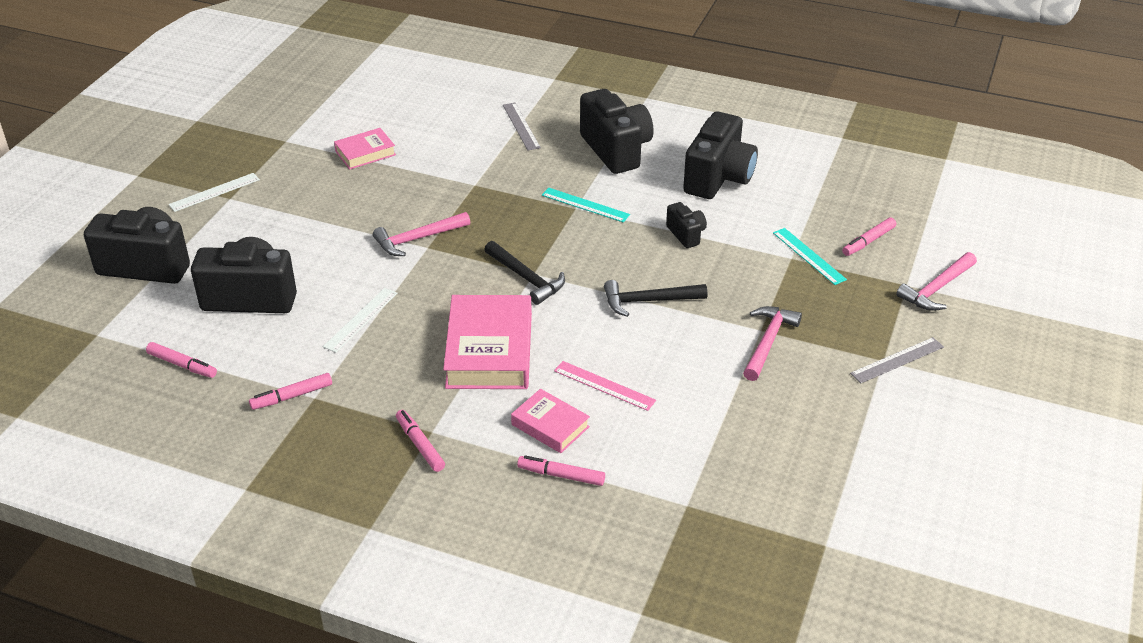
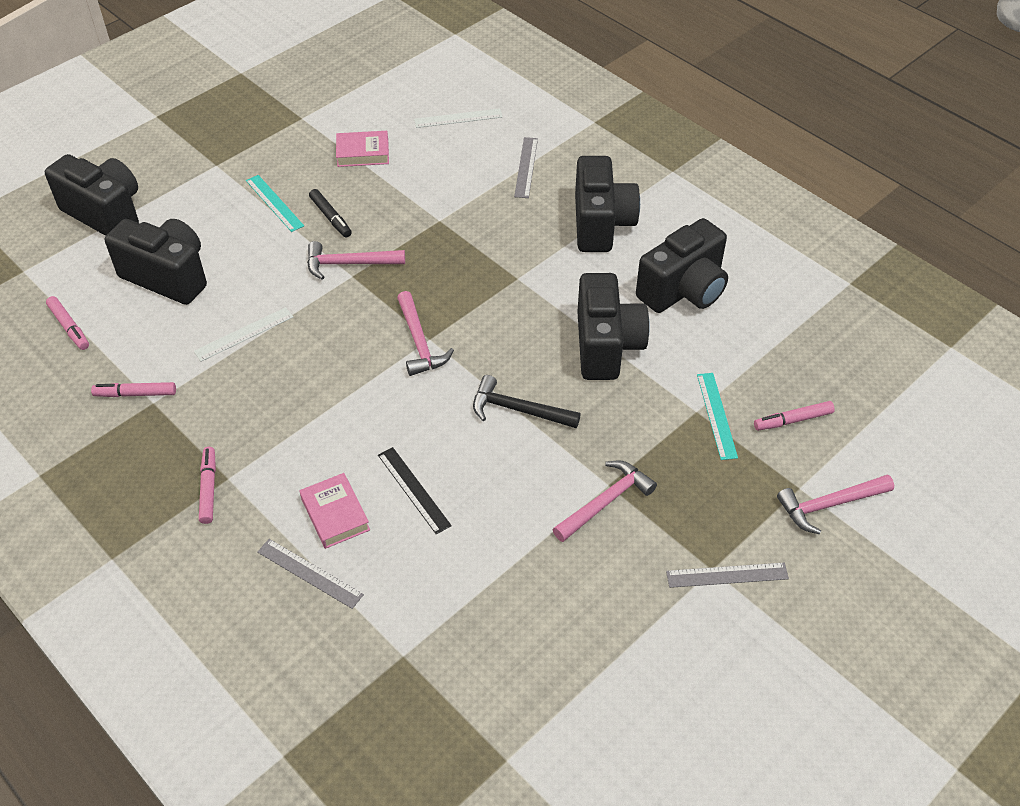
camera: 25 degrees right, 10 degrees up
white ruler [169,173,260,212] -> white ruler moved to [414,108,502,128]
pink book [443,295,532,389] -> none
black hammer [484,241,565,305] -> pink hammer [397,291,454,376]
pink marker [517,455,605,486] -> grey ruler [257,539,364,609]
turquoise ruler [542,188,630,222] -> turquoise ruler moved to [246,175,304,232]
pink ruler [554,361,656,411] -> black ruler [378,447,452,534]
black camera [666,202,707,248] -> black camera [578,273,650,380], size x2.02
none -> black marker [309,189,352,237]

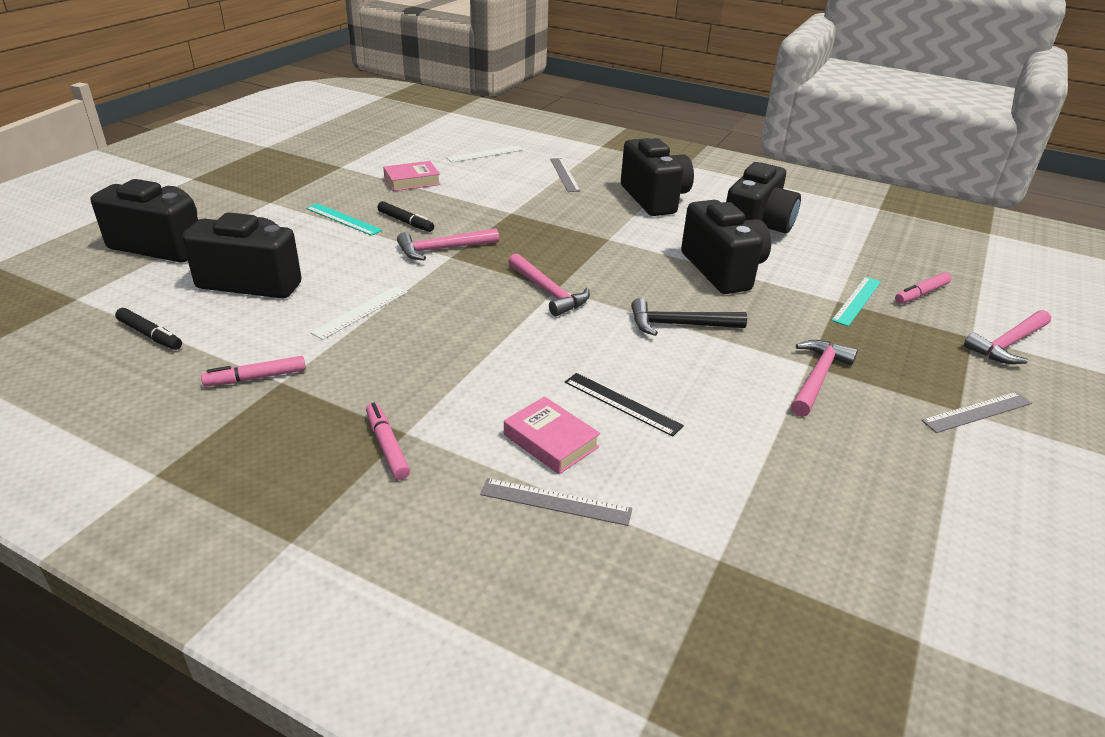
camera: 20 degrees left, 15 degrees down
pink marker [46,296,89,350] -> black marker [115,308,182,350]
turquoise ruler [697,373,738,460] -> turquoise ruler turned 60 degrees clockwise [831,277,881,326]

